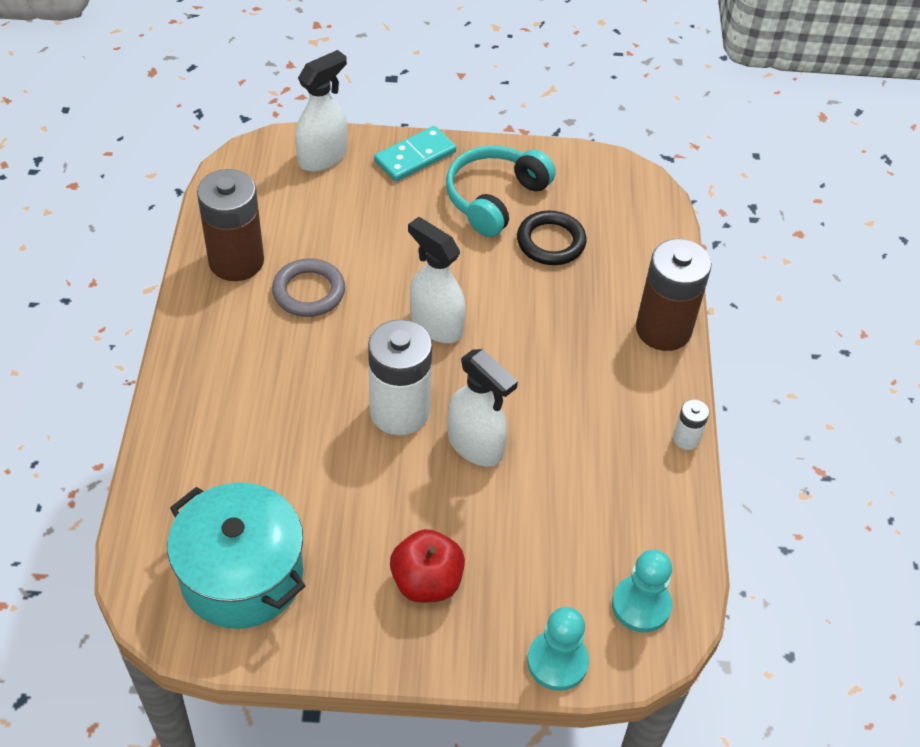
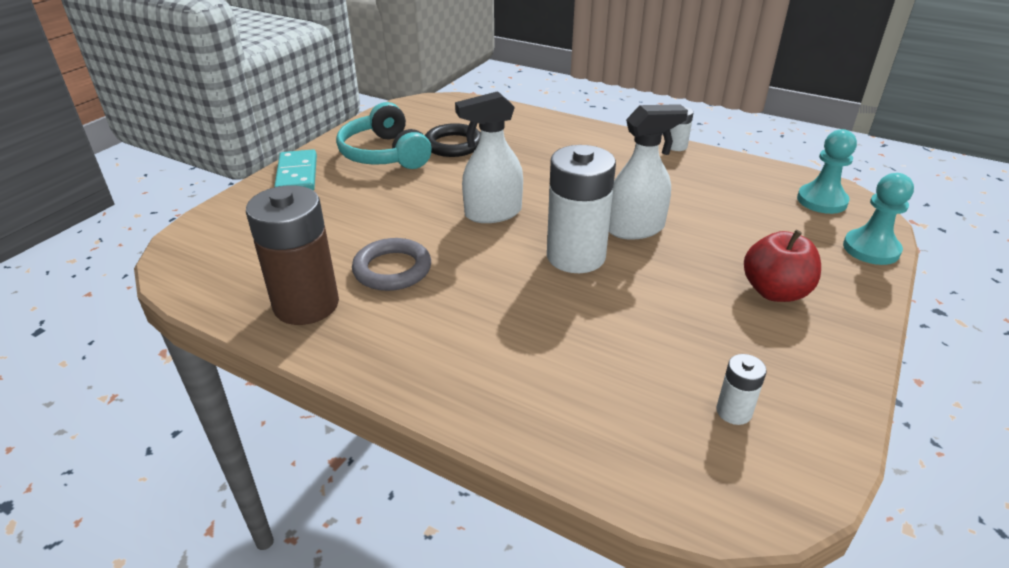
camera: 60 degrees left, 15 degrees down
turquoise pot [167,482,305,629] -> white battery [716,354,767,425]
white spray bottle [295,50,347,172] -> none
brown battery [636,239,712,351] -> none

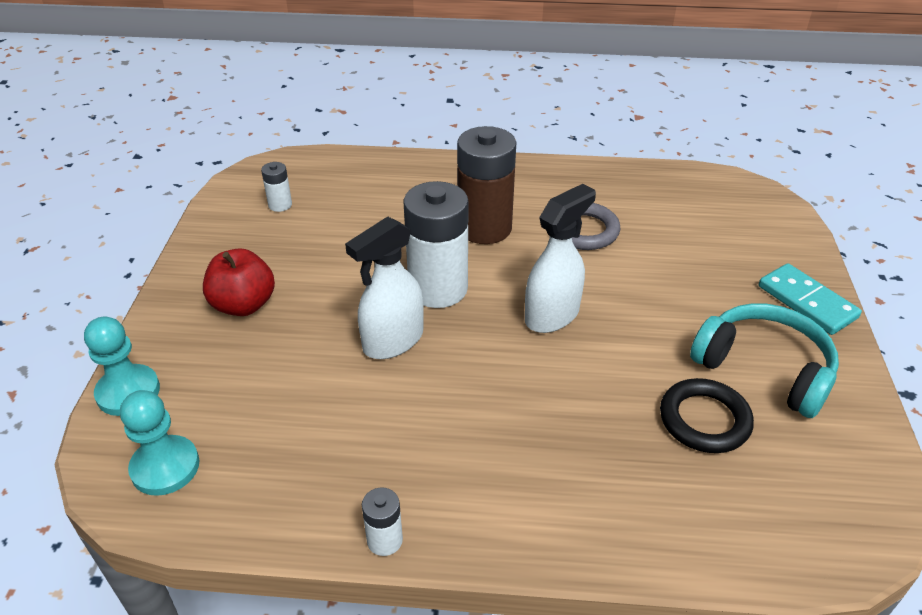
camera: 155 degrees right, 5 degrees up
brown battery [246,185,339,325] -> brown battery moved to [457,126,516,244]

